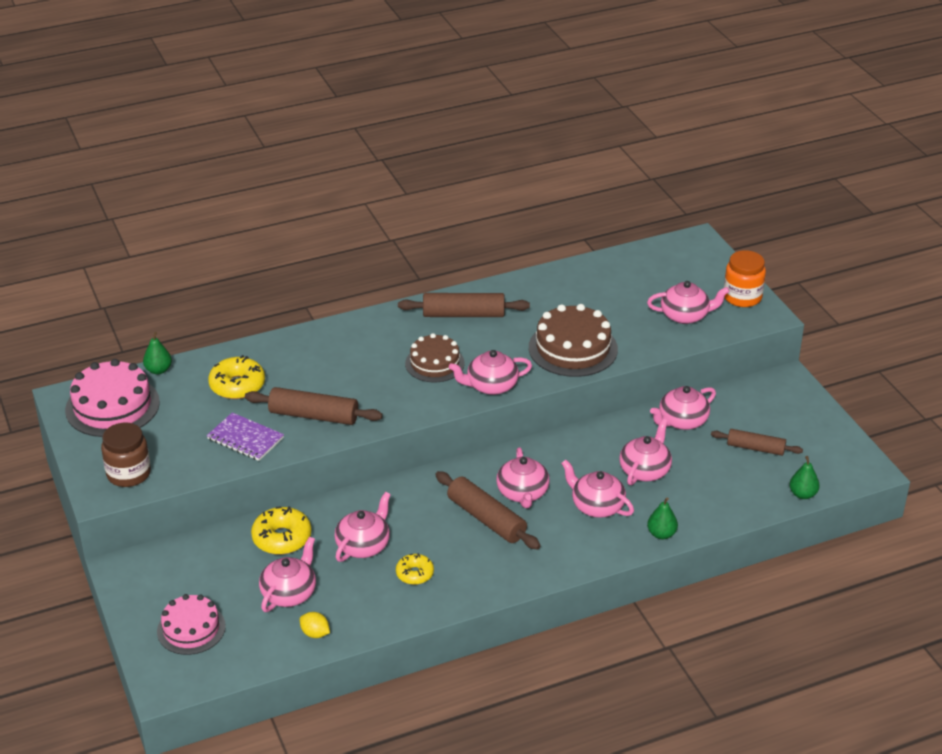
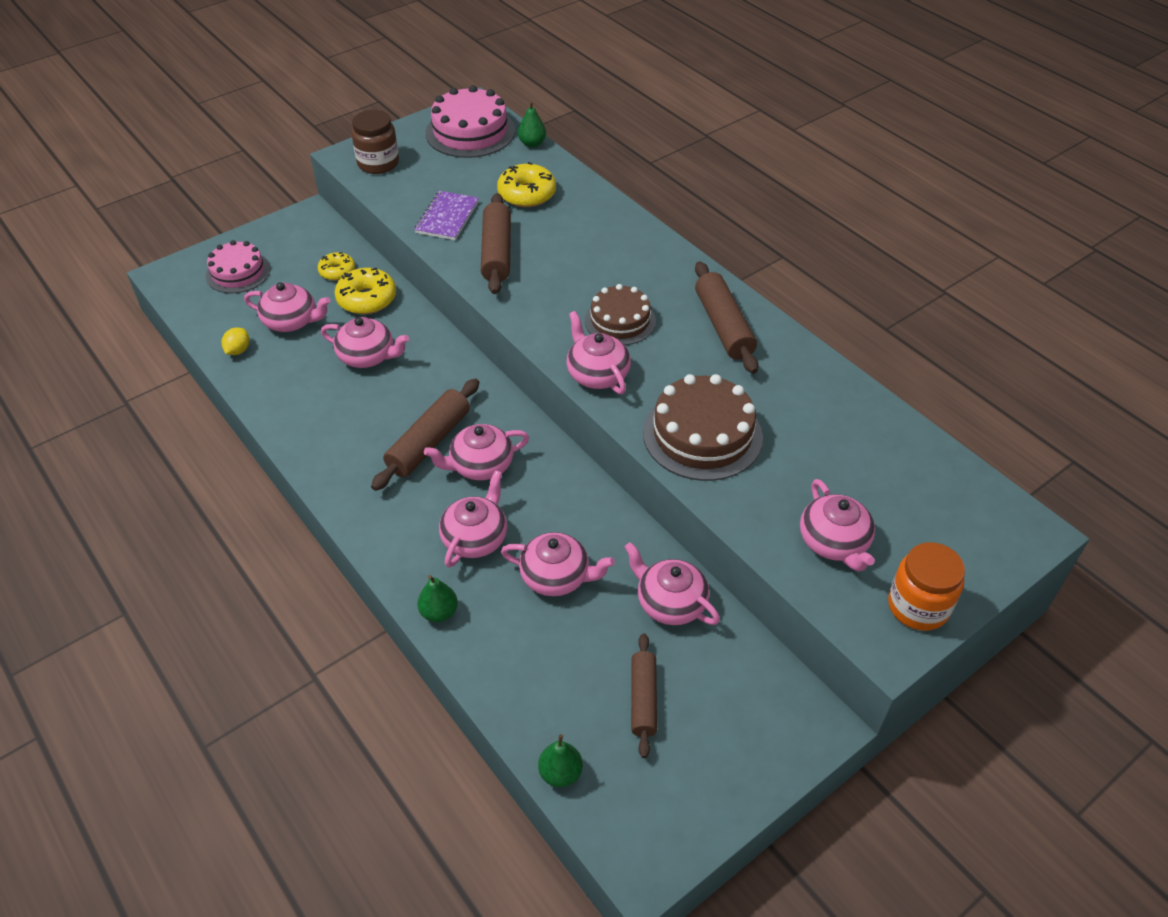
camera: 75 degrees right, 10 degrees up
yellow donut [396,553,434,585] -> yellow donut moved to [318,252,355,281]

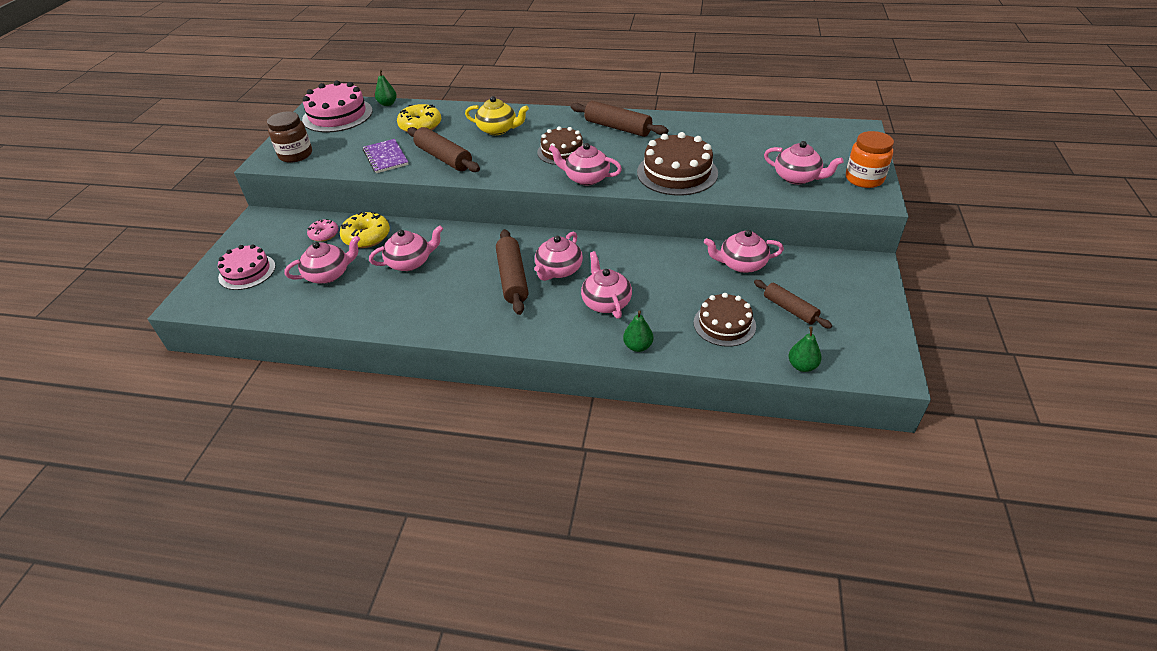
camera: 40 degrees left, 5 degrees down
yellow lemon [222,327,249,355] -> none
yellow donut [318,252,355,281] -> pink donut [307,219,338,242]
pink teapot [501,532,615,596] -> none
none -> yellow teapot [465,96,529,135]
none -> brown cake [694,293,756,347]

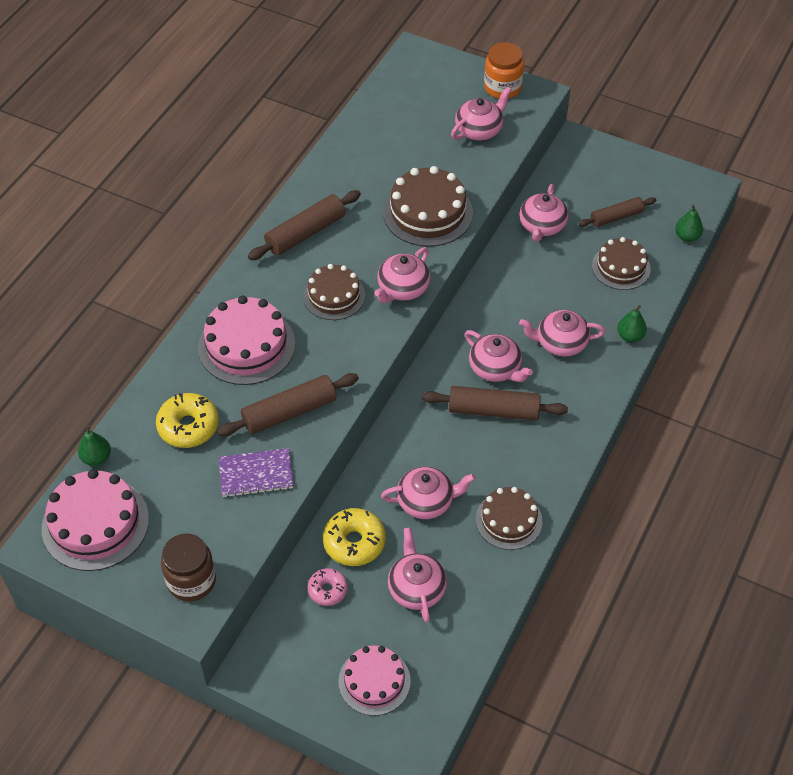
camera: 75 degrees left, 10 degrees up
pink teapot [369,225,443,271] -> pink teapot turned 90 degrees clockwise [381,467,475,519]
yellow teapot [465,96,529,135] -> pink cake [198,295,295,385]
none -> brown cake [476,487,542,550]

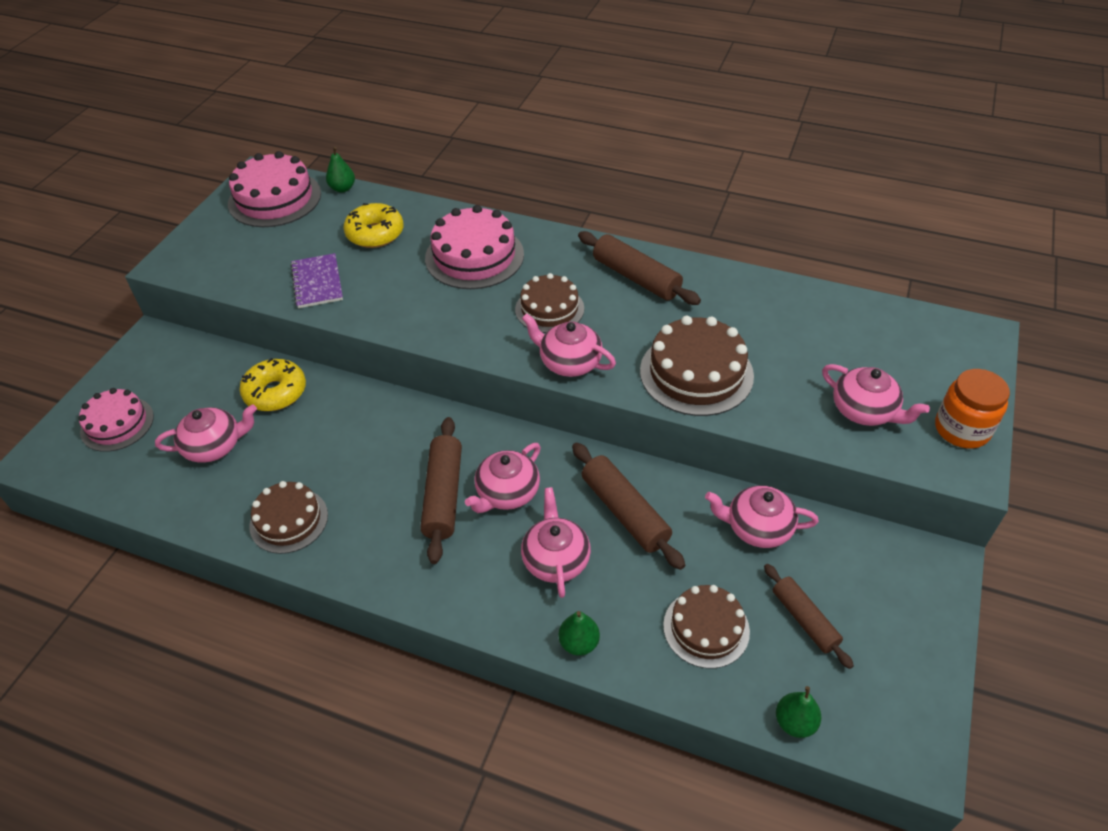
camera: 85 degrees right, 5 degrees down
brown jar [161,533,216,601] -> none
brown rolling pin [217,373,359,436] -> brown rolling pin moved to [572,443,685,570]
pink donut [308,568,348,606] -> none
pink teapot [381,467,475,519] -> none

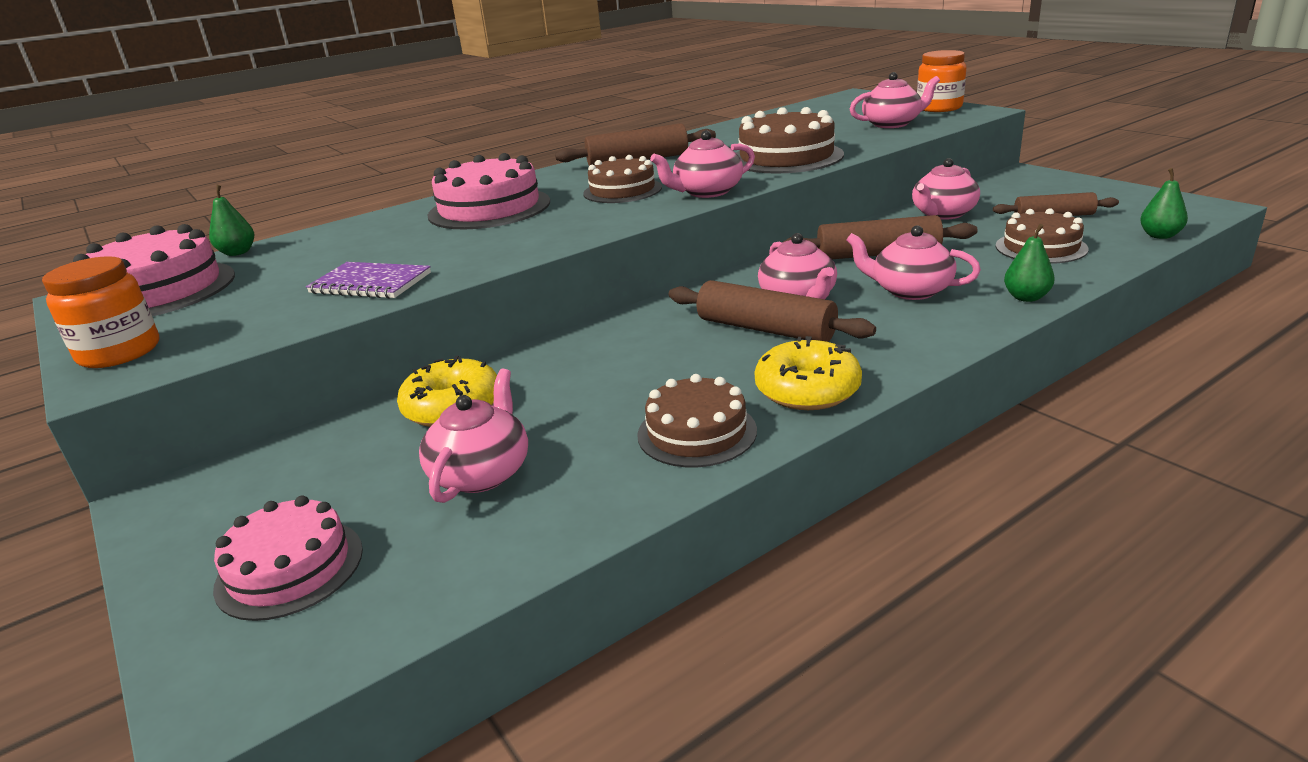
camera: 55 degrees left, 20 degrees down
yellow donut [343,203,404,248] -> yellow donut moved to [755,336,862,410]
none -> orange jar [42,256,159,368]

